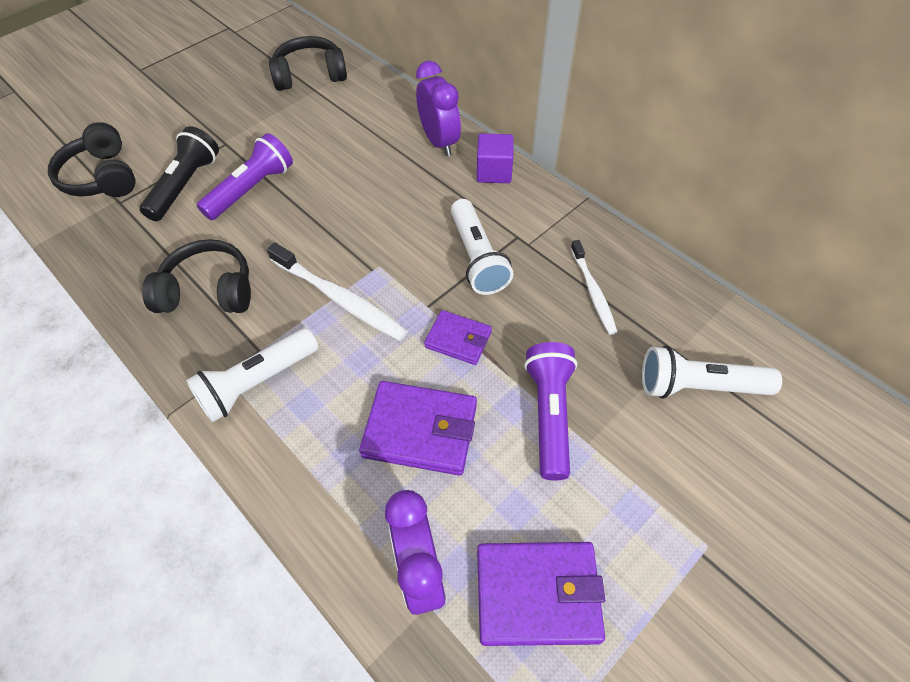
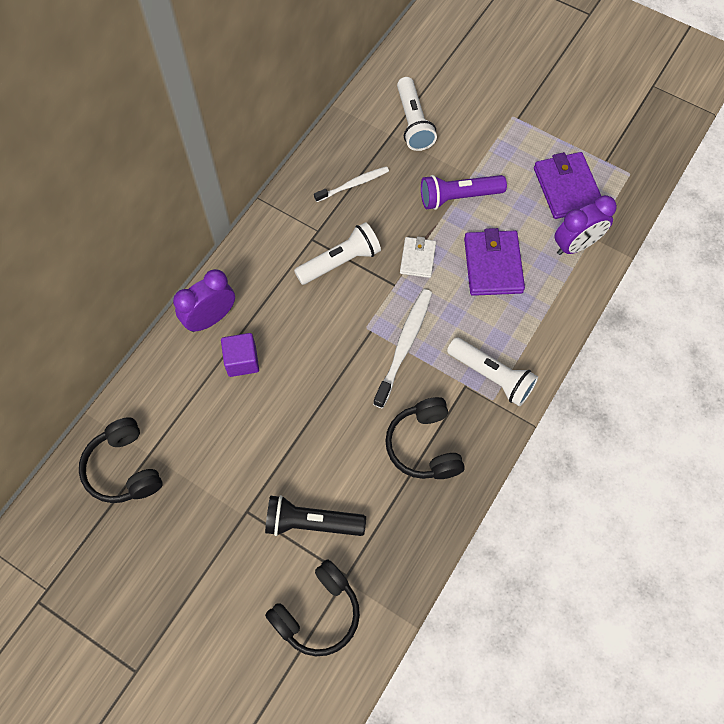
camera: 105 degrees left, 10 degrees up
purple flashlight [197,133,293,220] -> none
purple wallet [424,310,492,365] -> white wallet [400,236,436,278]
purple cube [477,133,514,183] -> purple cube moved to [221,333,259,377]

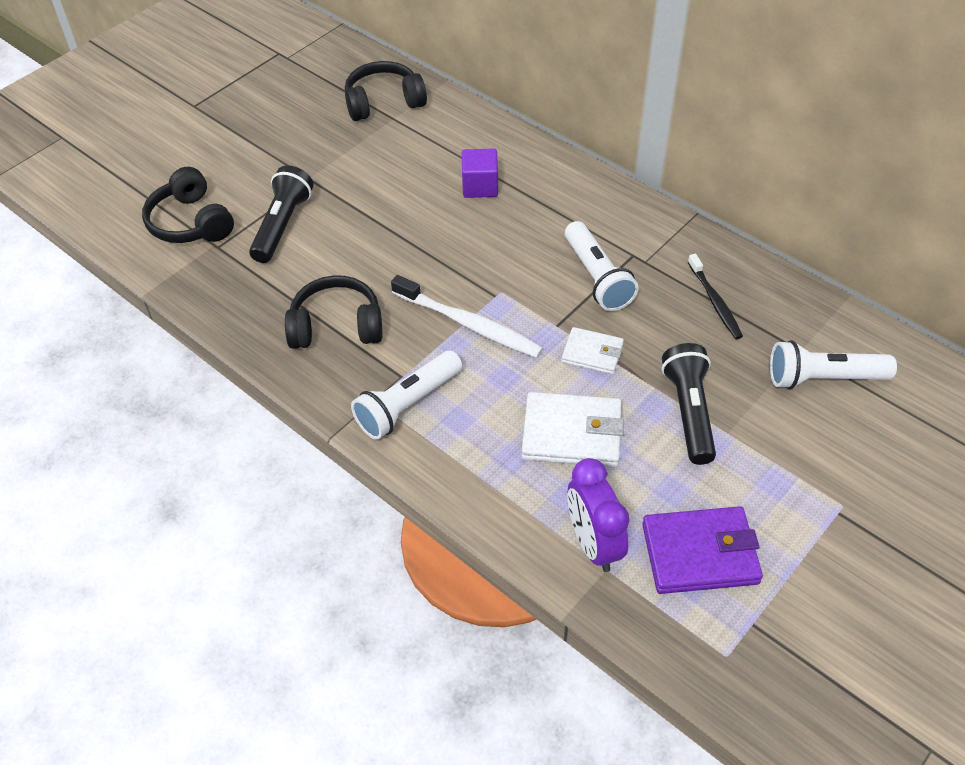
camera: 100 degrees right, 15 degrees down
purple clock [173,269,235,332] -> none
white toothbrush [314,166,389,202] -> black toothbrush [688,254,743,339]
purple flashlight [421,175,507,210] -> black flashlight [662,343,716,465]
purple wallet [464,228,525,296] -> white wallet [521,392,624,468]

